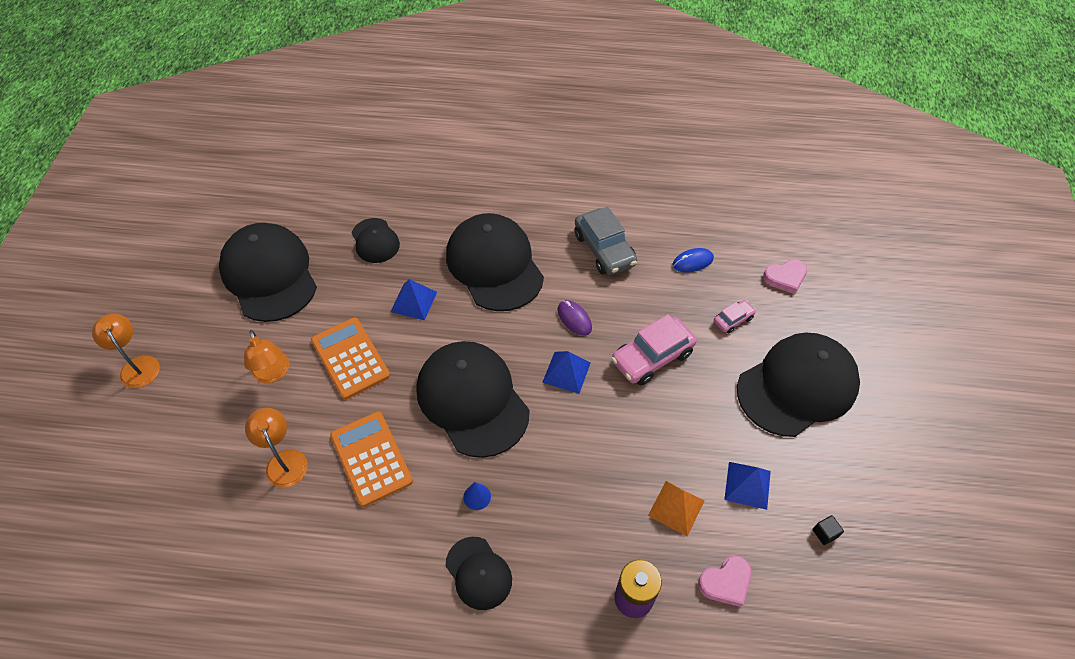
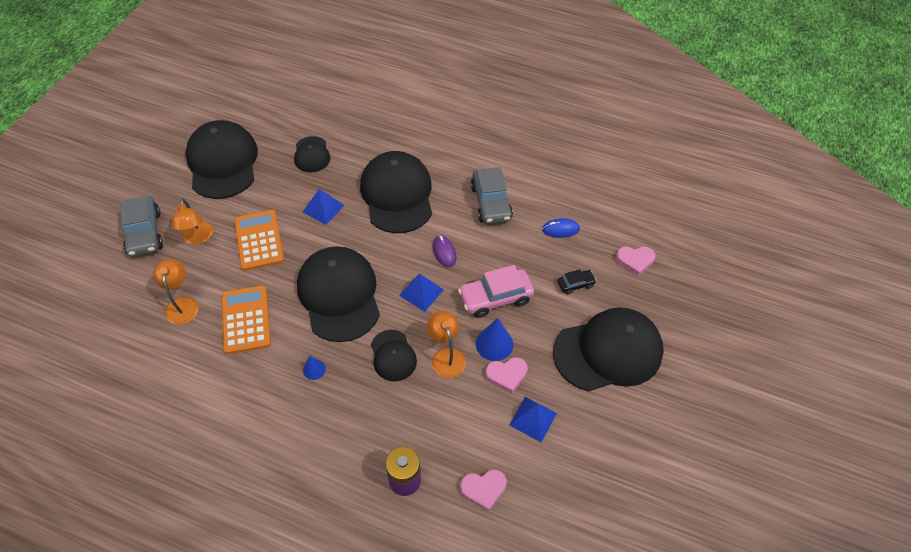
camera: 15 degrees right, 0 degrees up
orange lamp [92,314,160,388] -> orange lamp moved to [427,310,466,378]
black cap [446,537,512,610] -> black cap moved to [371,330,417,381]
orange pyramid [648,481,704,537] -> none
pink car [714,300,756,334] -> black car [558,269,596,295]
black cube [813,515,844,545] -> none
none -> grey car [120,196,163,257]
none -> blue cone [476,318,513,361]
none -> pink heart [485,357,528,394]

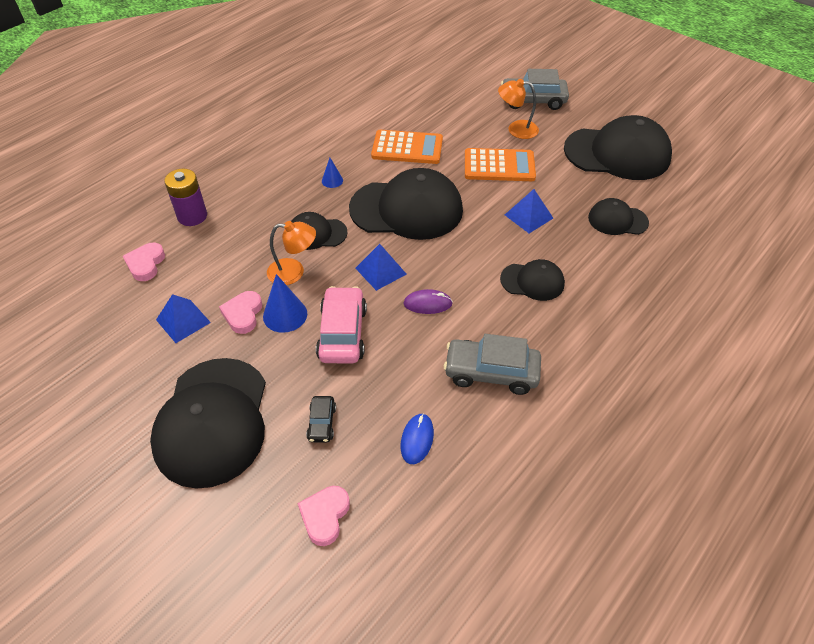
camera: 110 degrees right, 5 degrees down
orange lamp [153,259,199,325] -> none
black cap [360,151,432,233] -> black cap [500,259,565,301], size x0.51

